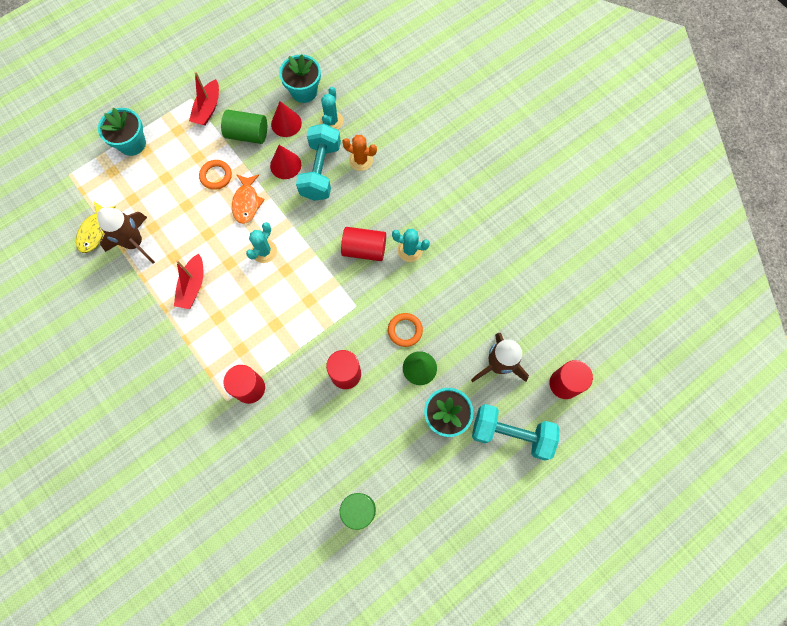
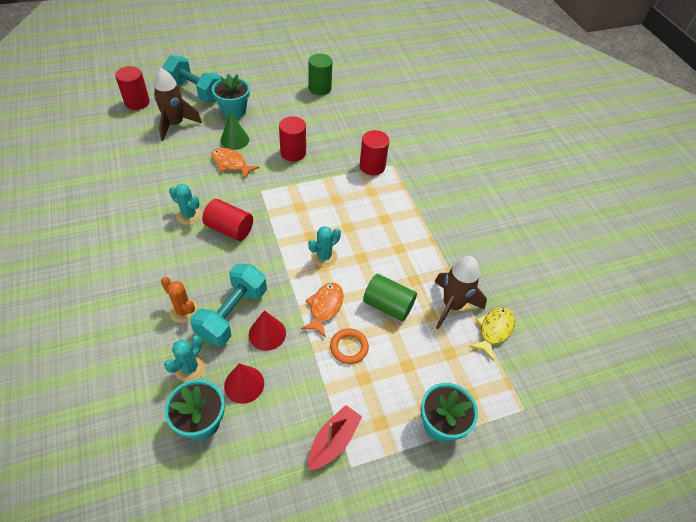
camera: 165 degrees left, 20 degrees down
red boat [174,254,204,309] -> none
green cylinder [221,110,267,144] -> green cylinder moved to [363,274,417,321]
orange ring [388,313,423,347] -> orange fish [211,147,259,179]

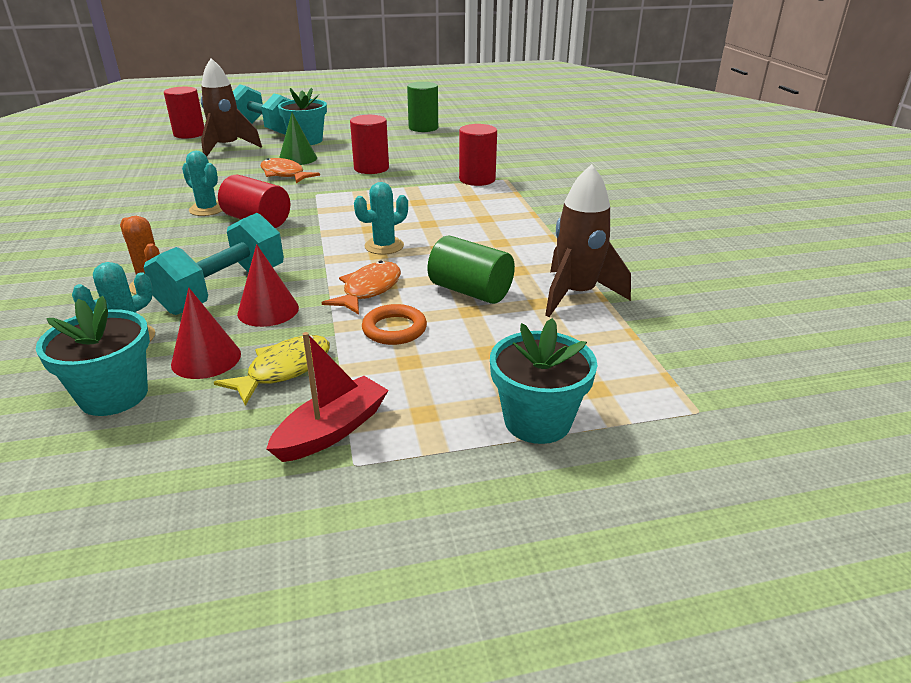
camera: 10 degrees right, 20 degrees down
yellow fish [469,307,515,361] -> yellow fish moved to [214,335,330,406]

